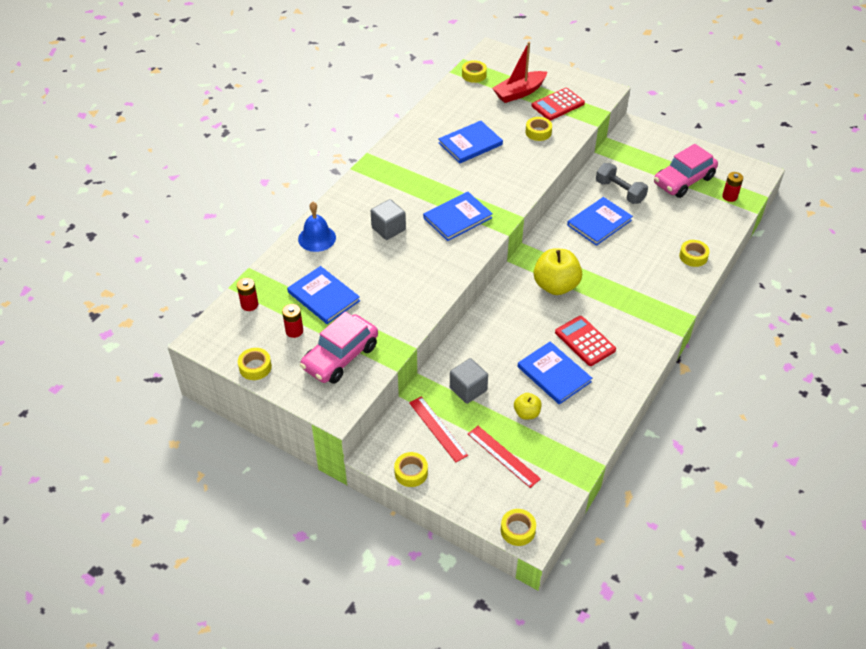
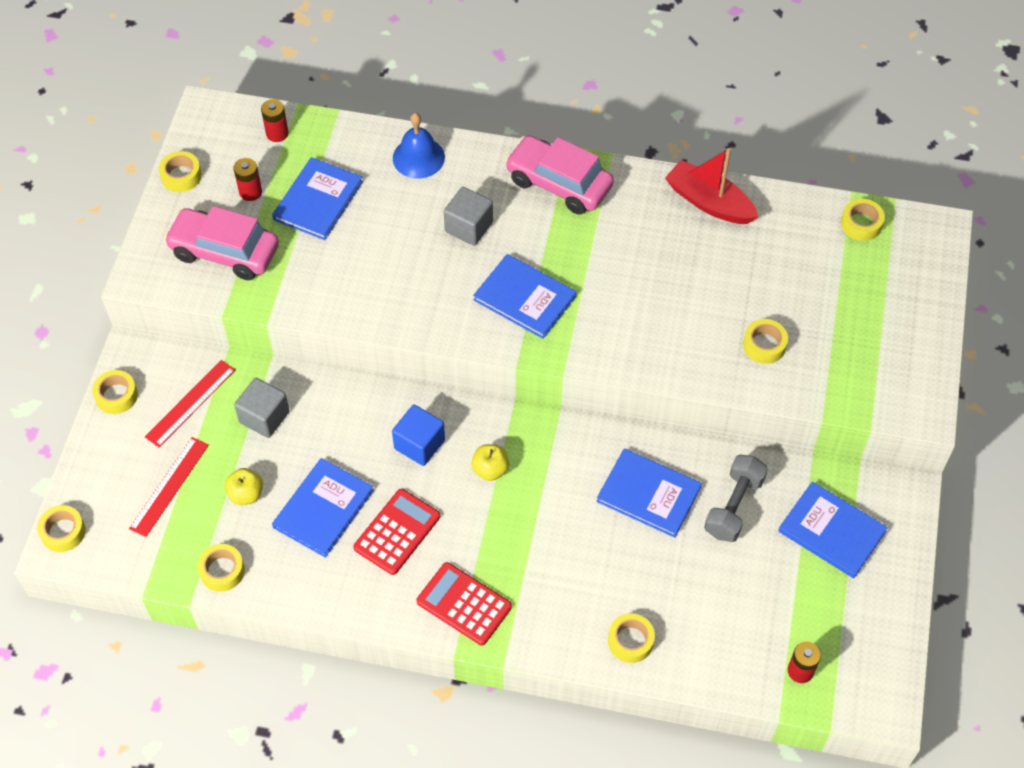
camera: 70 degrees right, 10 degrees up
blue book [438,121,503,163] -> blue book moved to [778,481,888,578]
red boat [492,42,547,103] -> red boat moved to [665,148,759,224]
red calculator [532,88,585,120] -> red calculator moved to [417,562,512,645]
yellow apple [534,249,582,295] -> yellow apple [471,444,509,481], size x0.52
pink car [654,144,718,198] -> pink car moved to [505,135,614,215]
none -> yellow tape [197,544,245,592]
none -> blue cube [392,405,445,466]

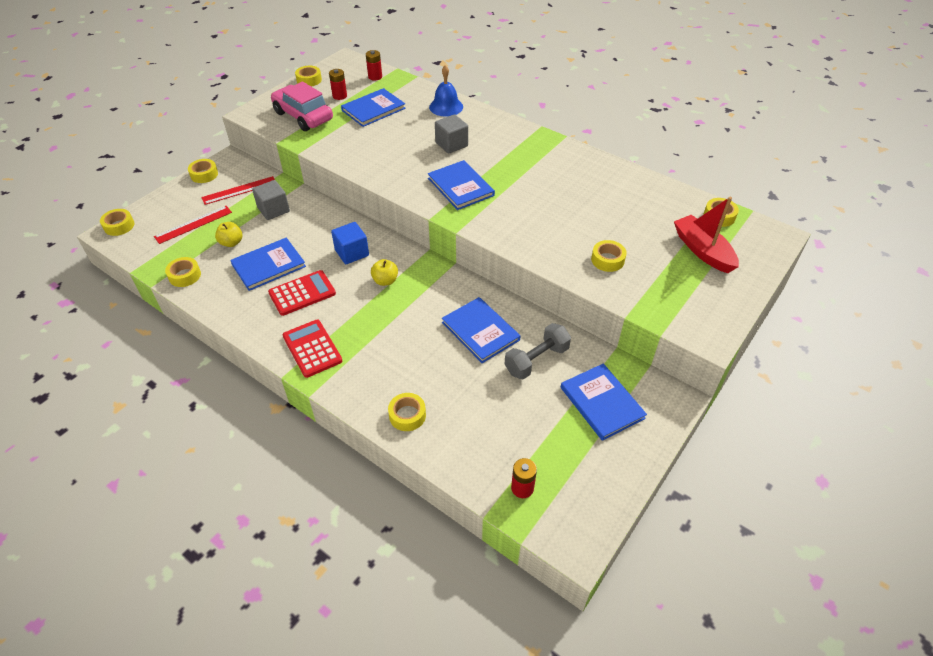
camera: 25 degrees right, 10 degrees down
pink car [505,135,614,215] -> none
red boat [665,148,759,224] -> red boat moved to [674,197,739,273]

